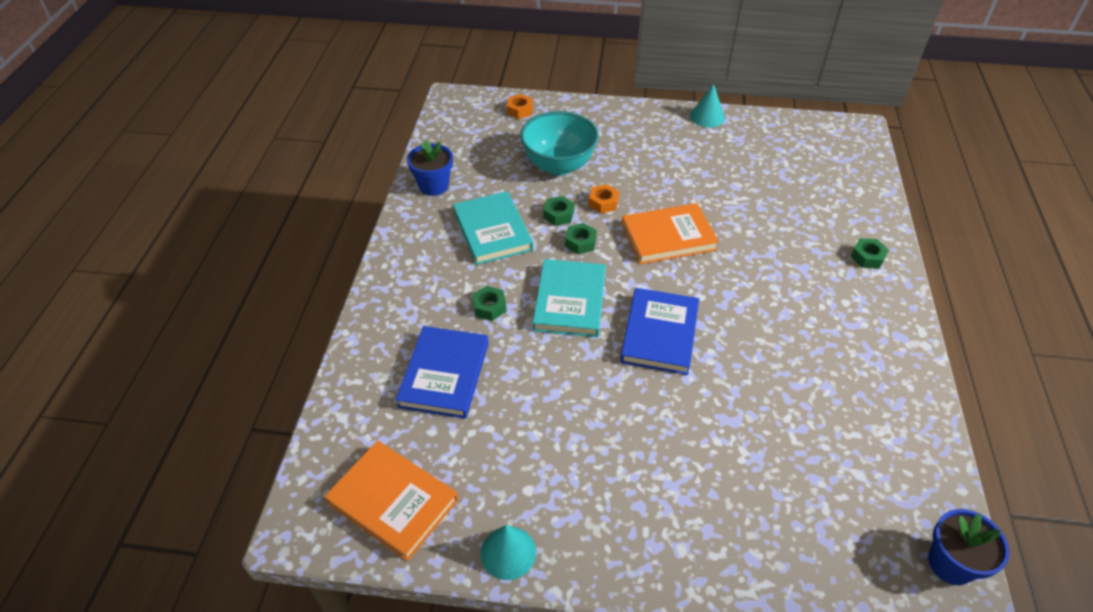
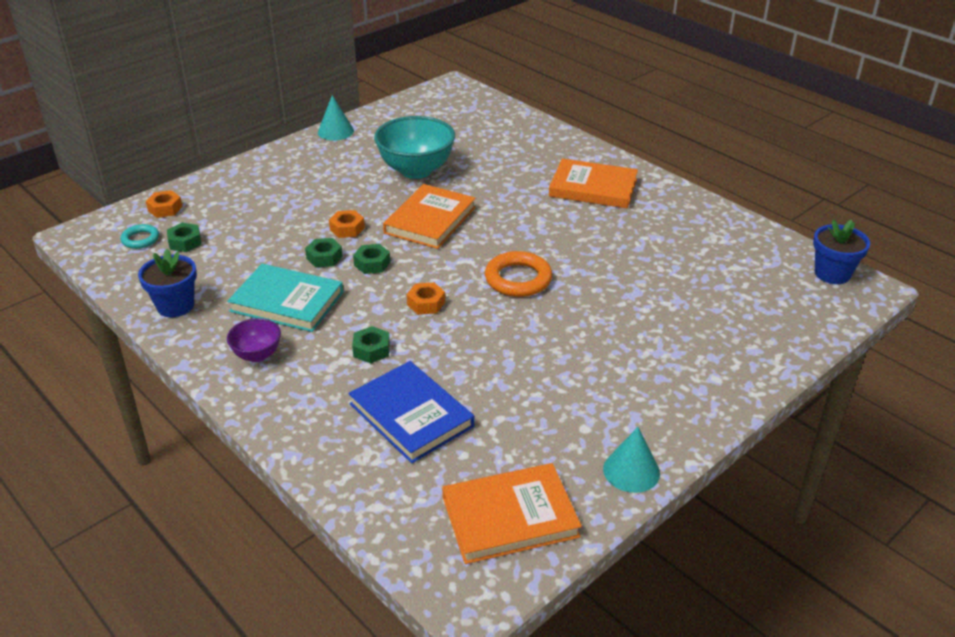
camera: 50 degrees left, 10 degrees down
turquoise bowl [520,111,599,176] -> turquoise bowl moved to [374,116,455,179]
turquoise book [533,259,606,337] -> orange nut [407,282,445,315]
blue book [620,288,699,375] -> orange ring [485,251,552,297]
green nut [851,238,889,269] -> green nut moved to [167,223,201,252]
none -> turquoise ring [121,224,159,249]
none -> purple bowl [227,318,281,362]
none -> orange book [549,158,638,208]

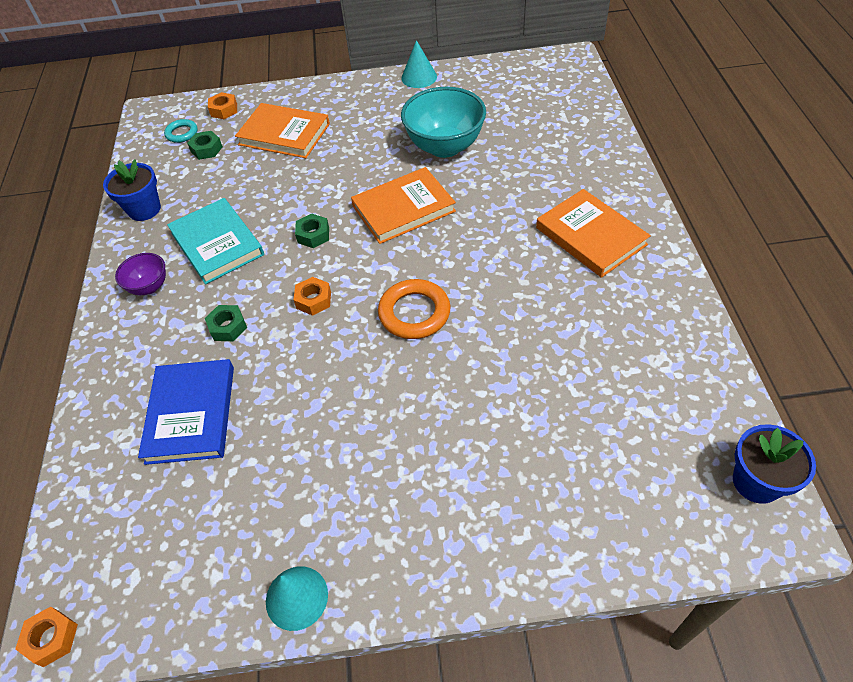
camera: 40 degrees right, 15 degrees up
green nut [305,238,343,267] -> none
orange nut [329,210,365,238] -> orange nut moved to [15,607,78,667]
orange book [442,463,582,564] -> orange book moved to [235,103,330,158]

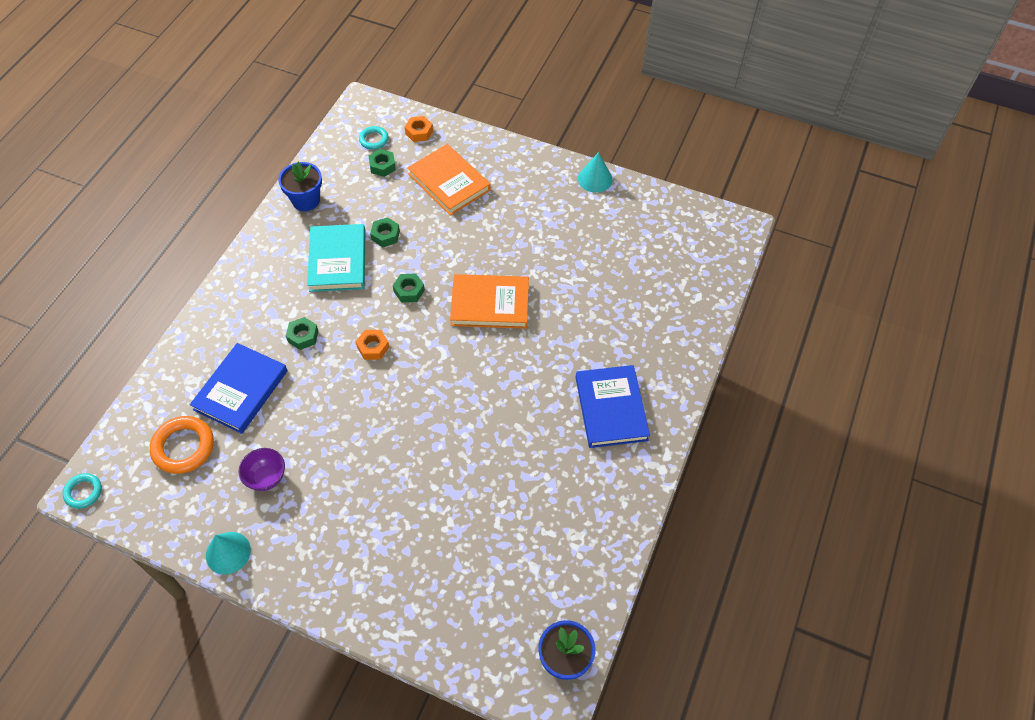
camera: 25 degrees right, 5 degrees up
orange nut [15,607,78,667] -> turquoise ring [63,473,102,509]
purple bowl [115,253,166,295] -> purple bowl moved to [239,448,285,491]
orange ring [378,279,450,339] -> orange ring moved to [150,416,214,474]
turquoise bowl [401,87,486,158] -> none
orange book [536,189,651,278] -> blue book [576,365,650,448]
none -> green nut [370,217,400,247]

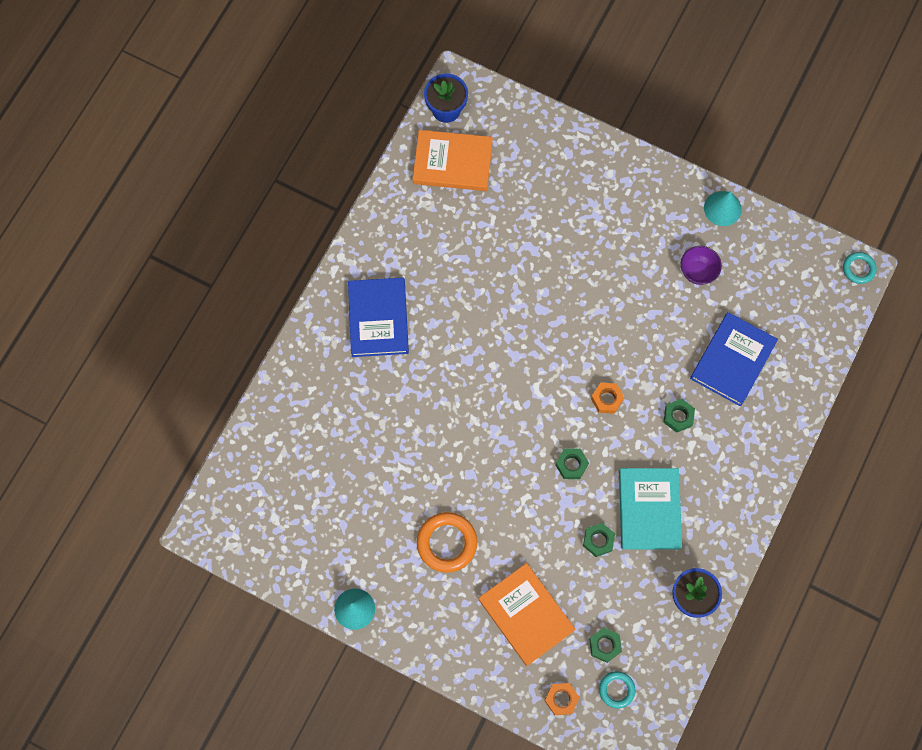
camera: 175 degrees left, 15 degrees up
orange ring [150,416,214,474] -> orange ring moved to [417,512,477,573]
orange book [450,274,529,329] -> orange book moved to [413,130,493,191]

